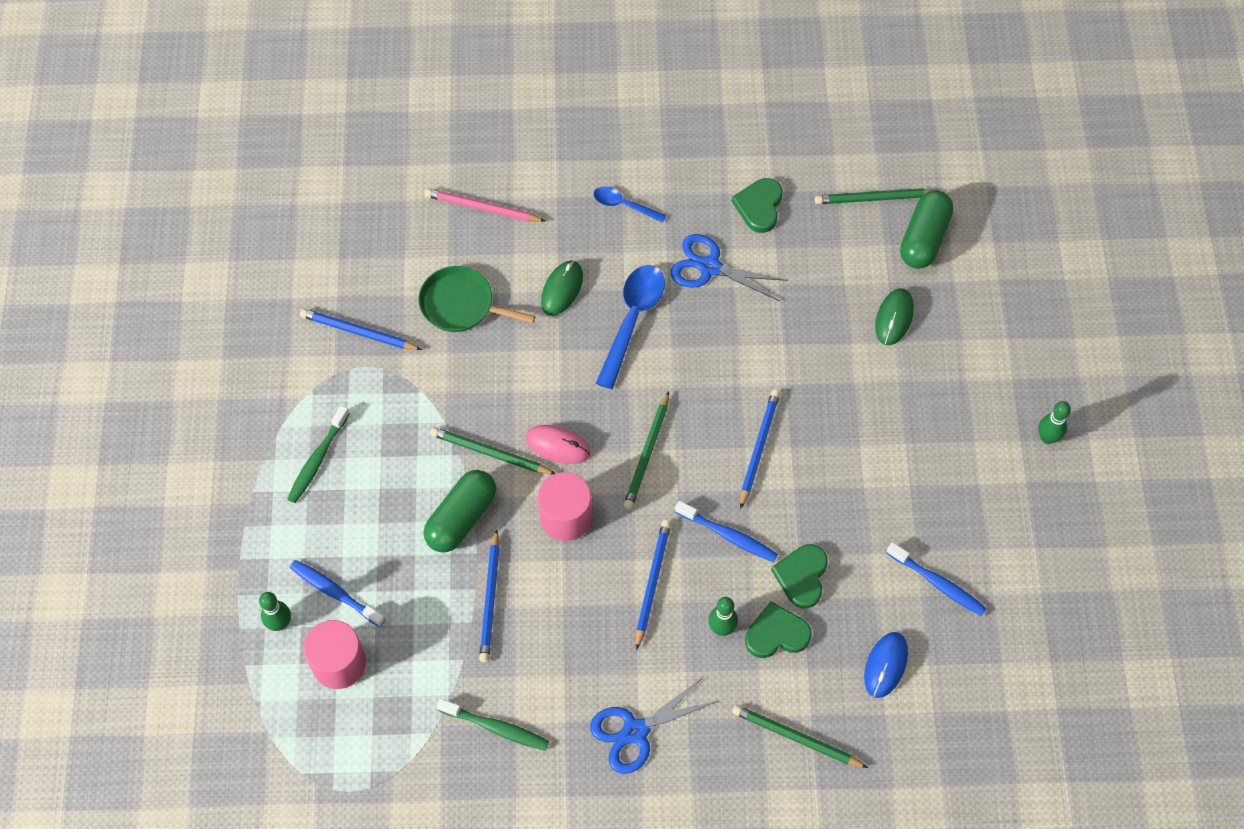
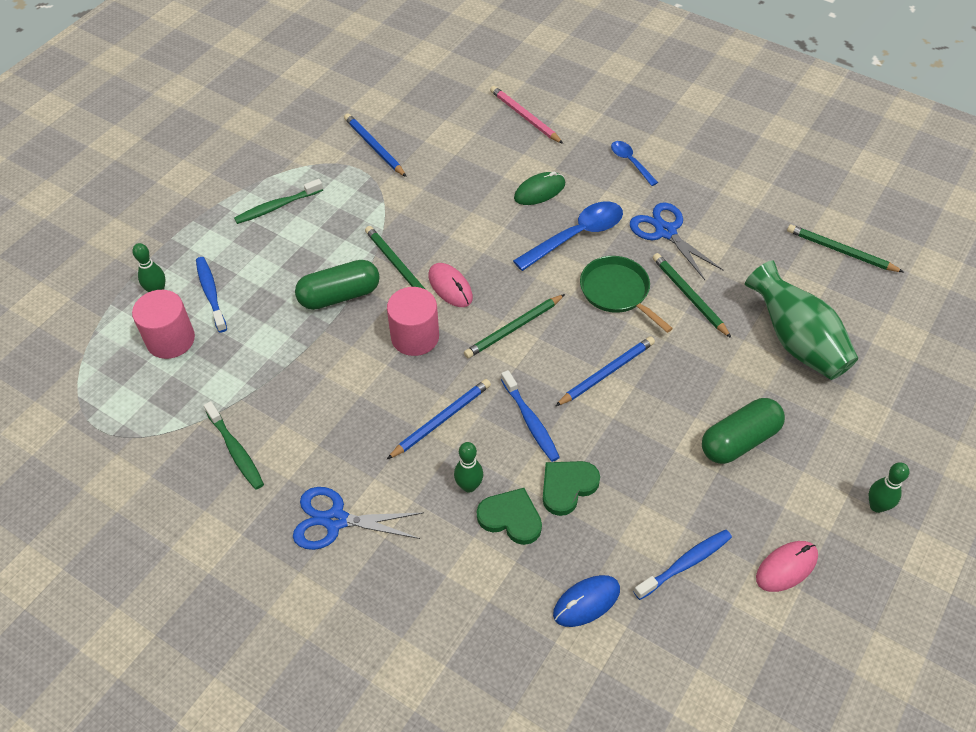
camera: 35 degrees right, 10 degrees down
green pan [418,266,535,332] -> green pan moved to [580,256,673,333]
blue pencil [479,529,500,662] -> none
green heart [731,178,783,233] -> none
green pencil [732,705,868,768] -> green pencil moved to [653,253,731,338]
green mouse [875,288,914,345] -> green vase [745,260,858,380]
blue toothbrush [886,542,987,616] -> blue toothbrush turned 105 degrees counterclockwise [633,530,732,600]
green capsule [900,190,953,269] -> green capsule moved to [702,398,785,464]
none -> pink mouse [756,541,818,592]

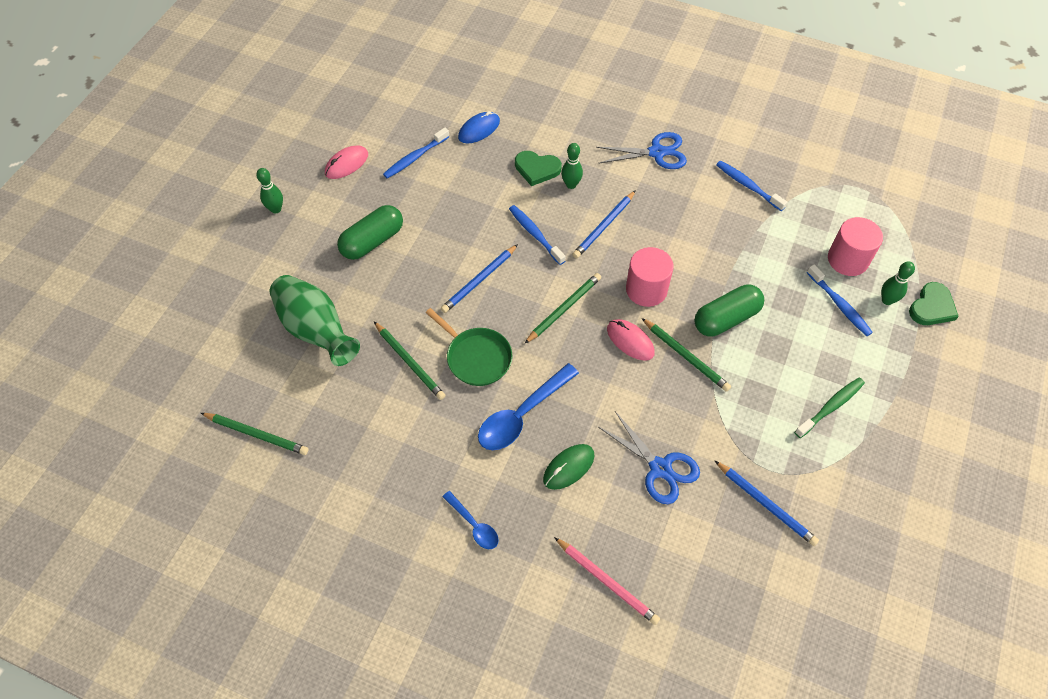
camera: 170 degrees right, 5 degrees up
green toothbrush [204,401,264,490] -> blue toothbrush [716,161,787,211]
green heart [542,461,600,516] -> green heart moved to [909,282,959,325]
blue scissors [630,202,723,280] -> blue scissors moved to [598,411,700,504]

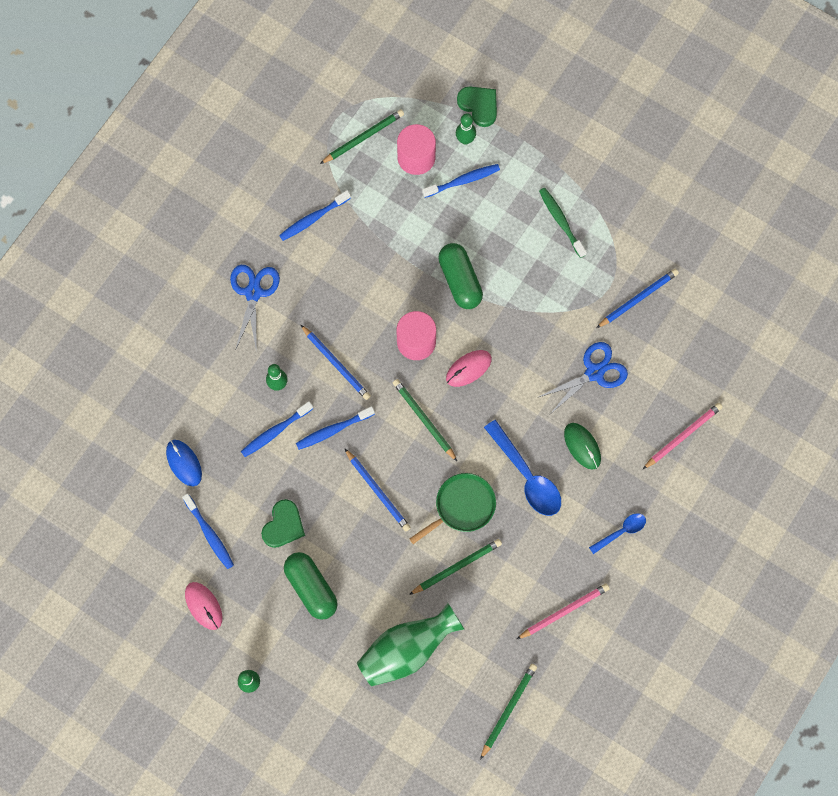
camera: 80 degrees left, 15 degrees up
green heart [515,151,562,186] -> green heart moved to [261,499,305,548]
green pencil [642,318,731,392] -> green pencil moved to [320,109,404,164]
none -> blue toothbrush [241,401,313,457]
none -> pink pencil [516,583,610,640]

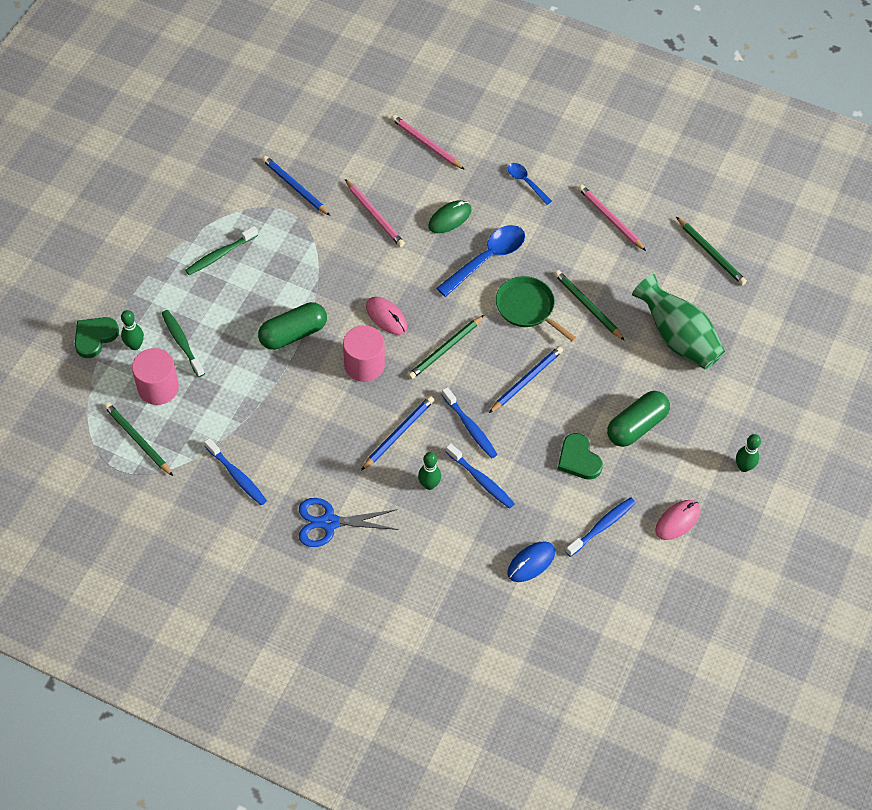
camera: 100 degrees left, 15 degrees down
green heart [261,499,305,548] -> green heart turned 135 degrees counterclockwise [557,433,603,480]
blue toothbrush [422,164,500,198] -> green toothbrush [162,310,205,377]
green pencil [480,664,537,760] -> green pencil turned 150 degrees counterclockwise [676,217,747,285]
blue scissors [537,342,628,414] -> pink pencil [345,179,405,247]

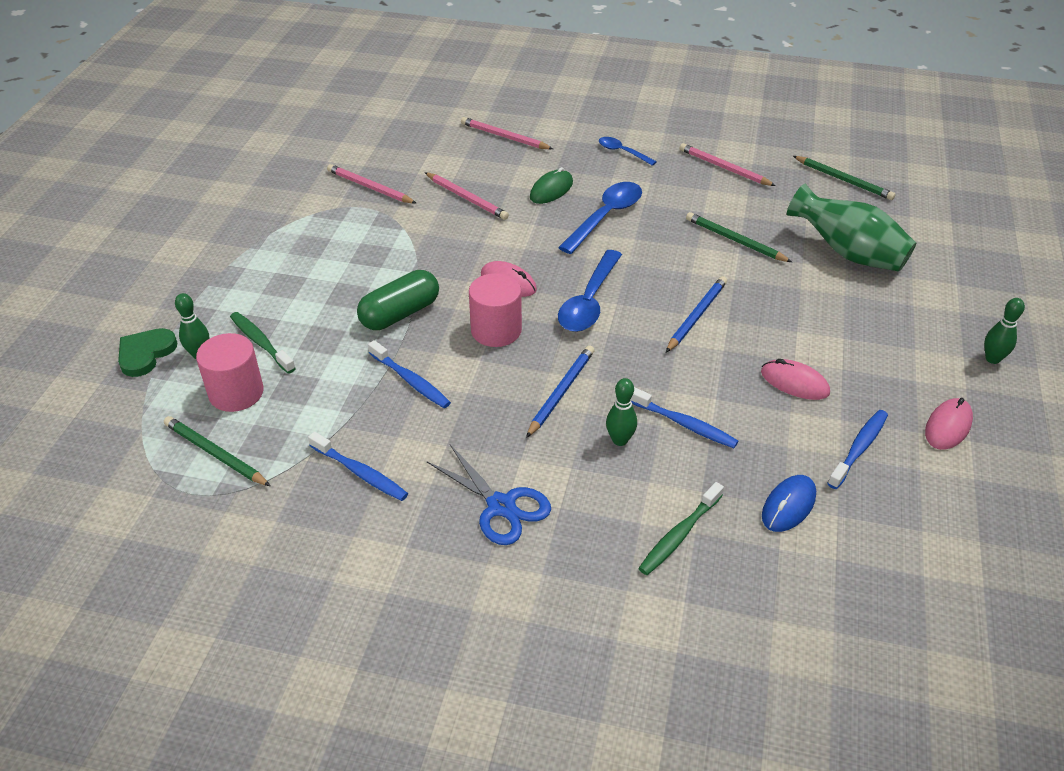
camera: 10 degrees left, 15 degrees down
green toothbrush [185,226,258,275] -> green toothbrush moved to [638,482,724,575]
blue pencil [262,156,330,216] -> pink pencil [327,164,417,204]
blue scissors [299,498,398,547] -> blue scissors turned 120 degrees counterclockwise [427,445,551,545]
green pencil [408,315,484,380] -> blue spoon [558,250,622,332]
blue toothbrush [442,387,498,459] -> blue toothbrush moved to [368,340,451,408]
green pan [496,276,576,342] -> none
green heart [557,433,603,480] -> pink mouse [761,359,830,400]
green capsule [607,391,670,447] -> none

